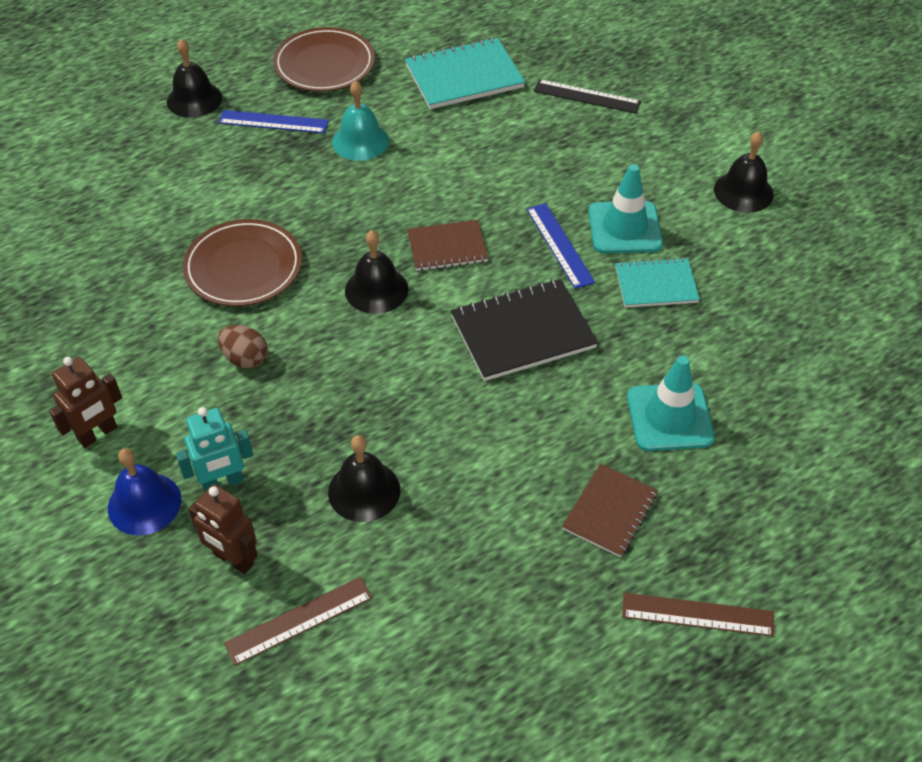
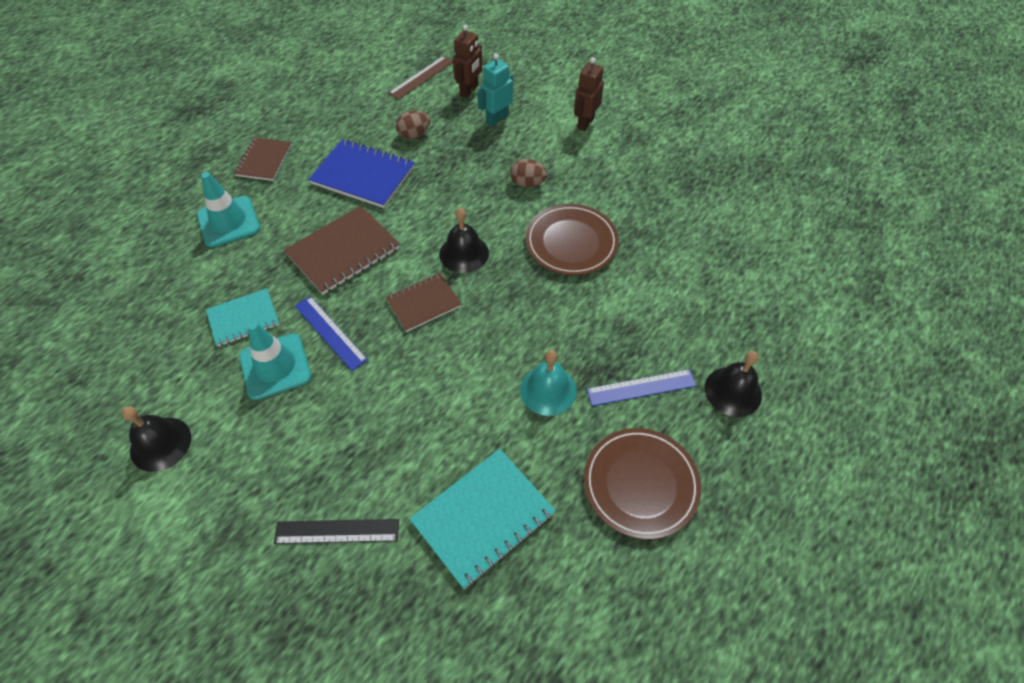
camera: 160 degrees right, 5 degrees up
blue bell [108,448,181,535] -> none
brown robot [188,484,258,574] -> brown robot turned 105 degrees clockwise [453,25,482,98]
black bell [328,435,400,522] -> brown egg [396,111,430,140]
black notebook [451,279,598,381] -> brown notebook [284,206,400,295]
brown ruler [622,593,774,637] -> none
none -> blue notebook [308,139,415,208]

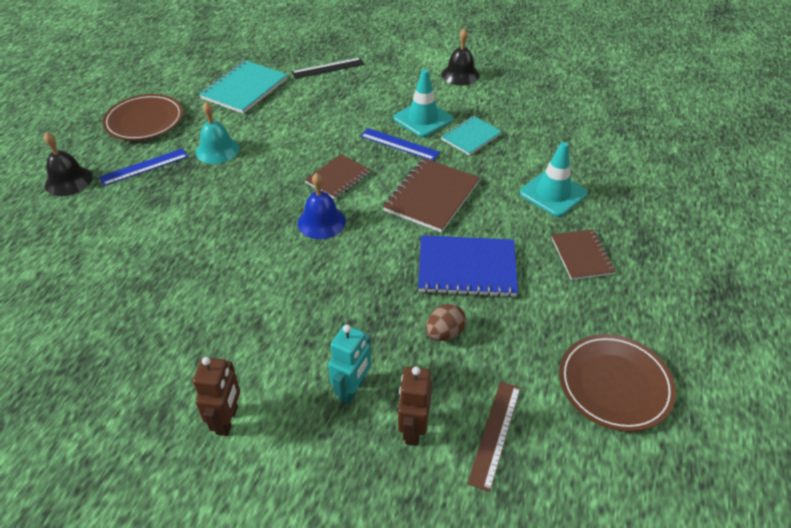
camera: 160 degrees right, 10 degrees down
black bell [439,208,489,273] -> blue bell [298,173,346,239]
brown egg [510,159,547,188] -> none
brown plate [525,204,619,275] -> brown plate moved to [559,334,676,432]

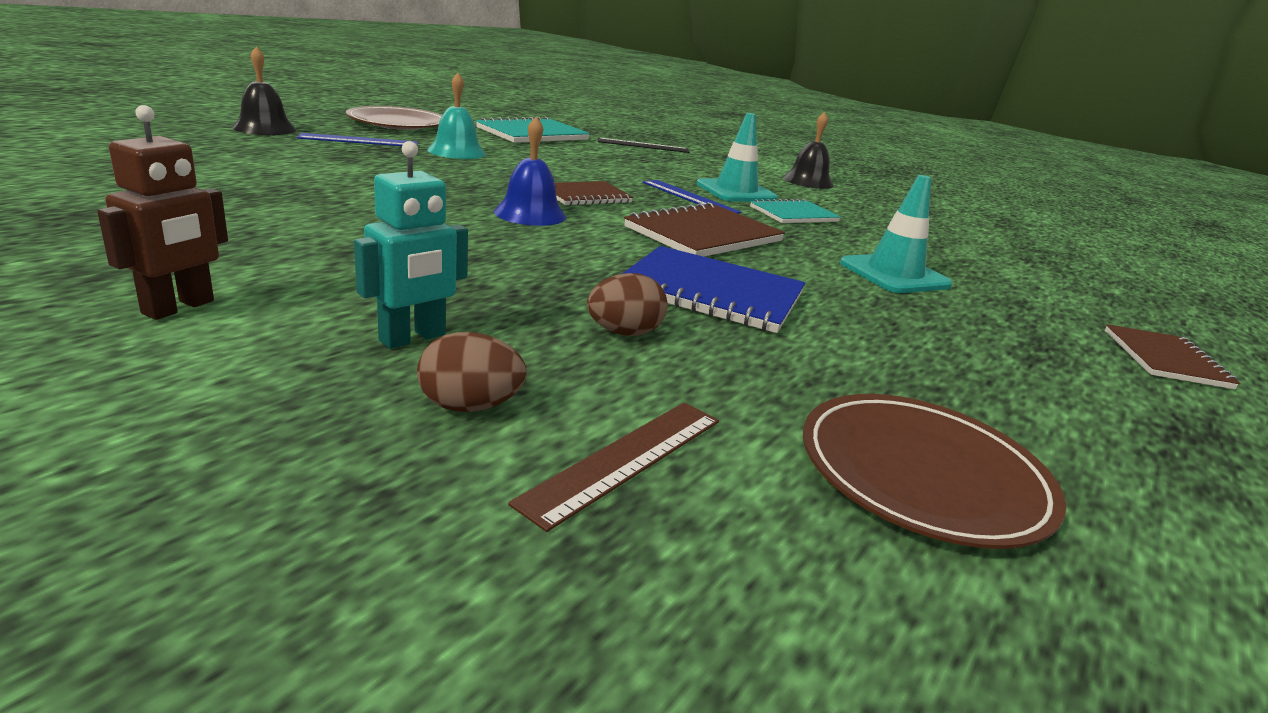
camera: 15 degrees right, 20 degrees down
brown robot [398,366,432,446] -> brown egg [417,332,527,412]
brown notebook [551,229,616,280] -> brown notebook moved to [1105,324,1240,389]

